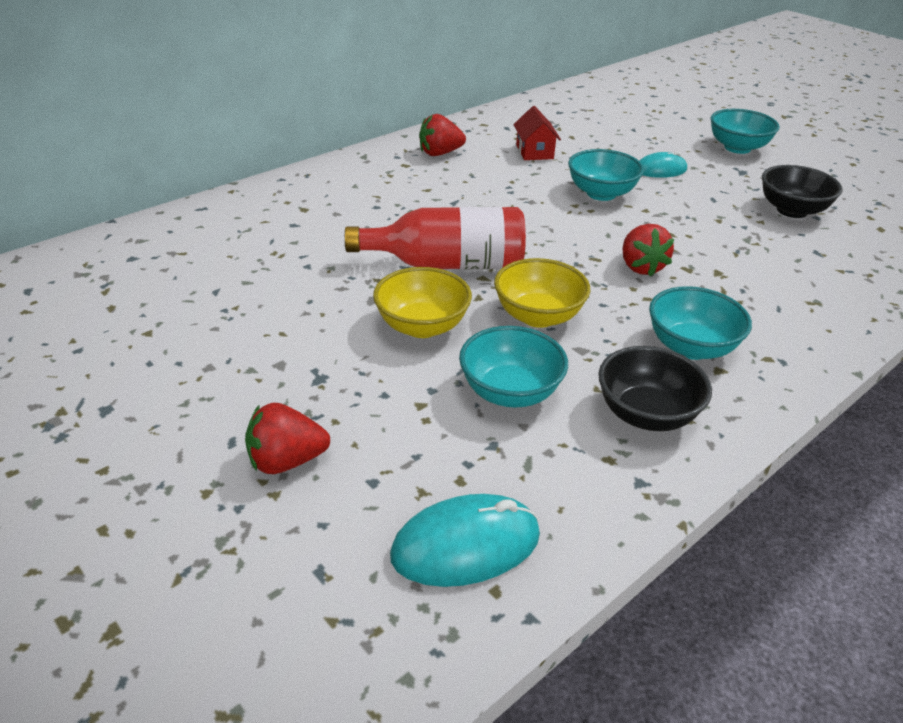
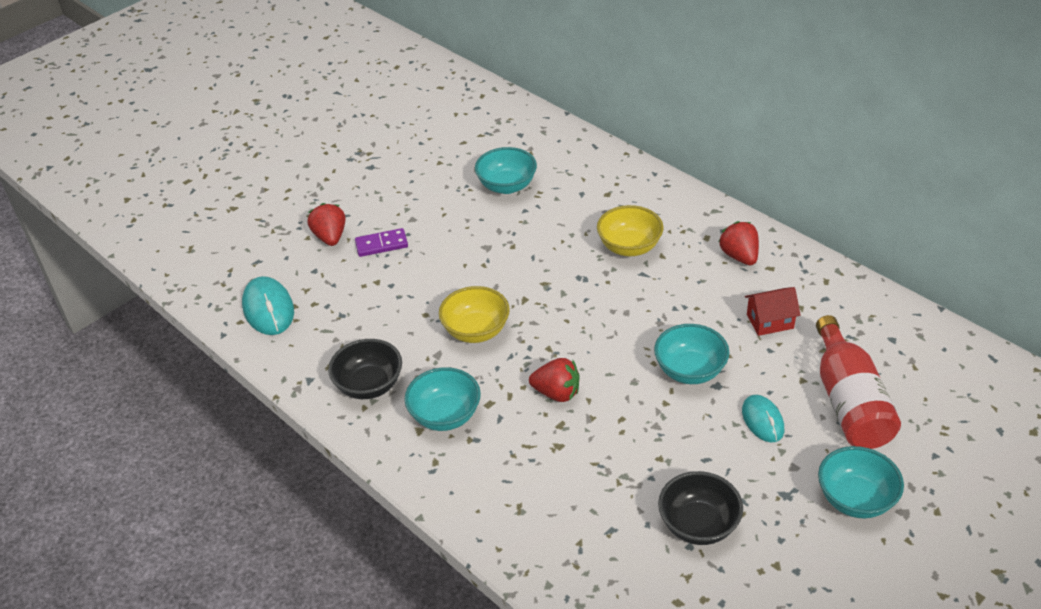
camera: 90 degrees right, 5 degrees up
red bottle [345,207,526,269] -> red bottle moved to [816,315,901,449]
yellow bowl [373,267,472,338] -> yellow bowl moved to [597,205,664,256]
turquoise bowl [459,326,568,408] -> turquoise bowl moved to [475,147,537,194]
red strawberry [623,224,674,277] -> red strawberry turned 150 degrees counterclockwise [529,358,580,402]
none -> purple domino [355,228,408,257]

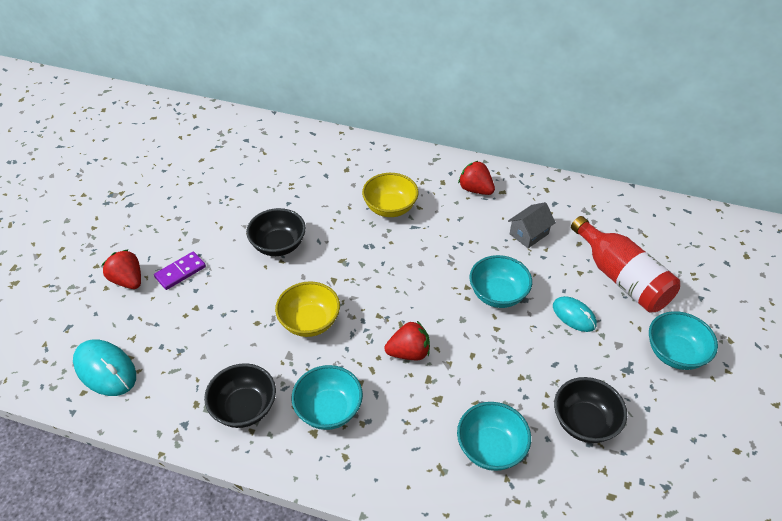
camera: 30 degrees left, 5 degrees up
turquoise bowl [475,147,537,194] -> turquoise bowl moved to [457,402,531,471]
red house [745,287,801,336] -> grey house [508,202,556,248]
none -> black bowl [246,208,306,256]

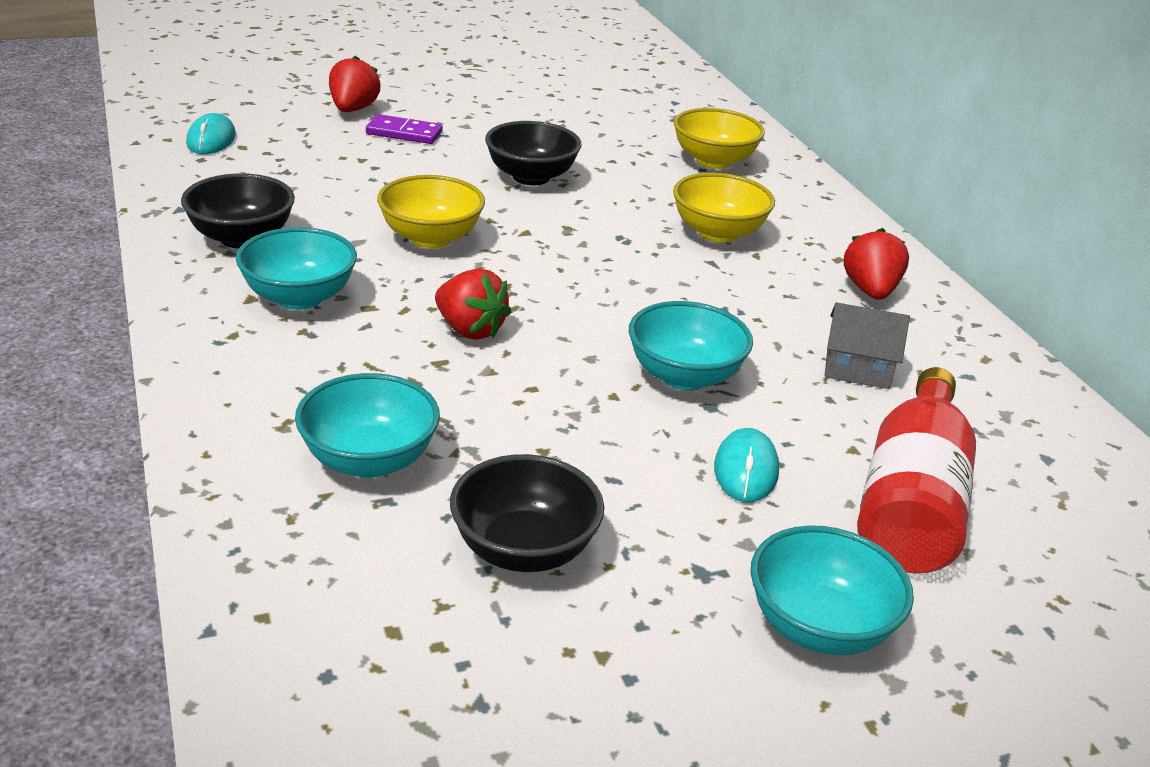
camera: 50 degrees right, 15 degrees down
turquoise mouse [73,339,136,396] -> turquoise mouse [186,113,236,154], size x0.66
none -> yellow bowl [674,108,765,169]

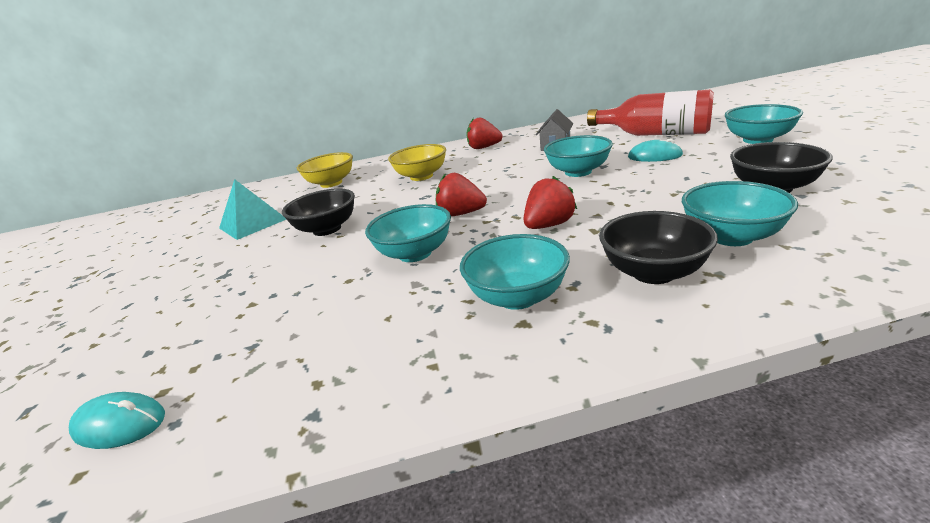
camera: 75 degrees left, 5 degrees down
black bowl [181,173,295,249] -> black bowl moved to [599,211,718,284]
red strawberry [329,56,381,112] -> red strawberry moved to [436,173,487,216]
purple domino [366,114,443,144] -> none
yellow bowl [377,175,485,248] -> turquoise bowl [365,204,451,262]
none -> turquoise pyramid [219,179,286,240]

